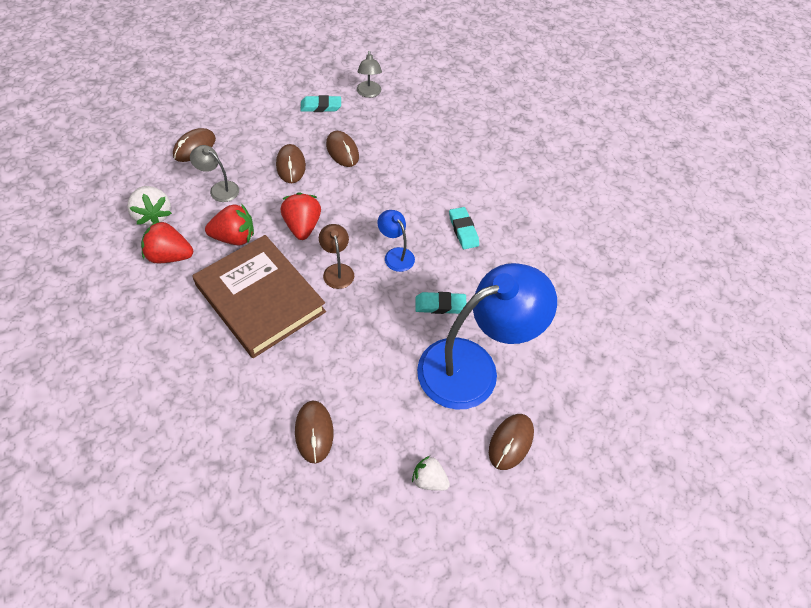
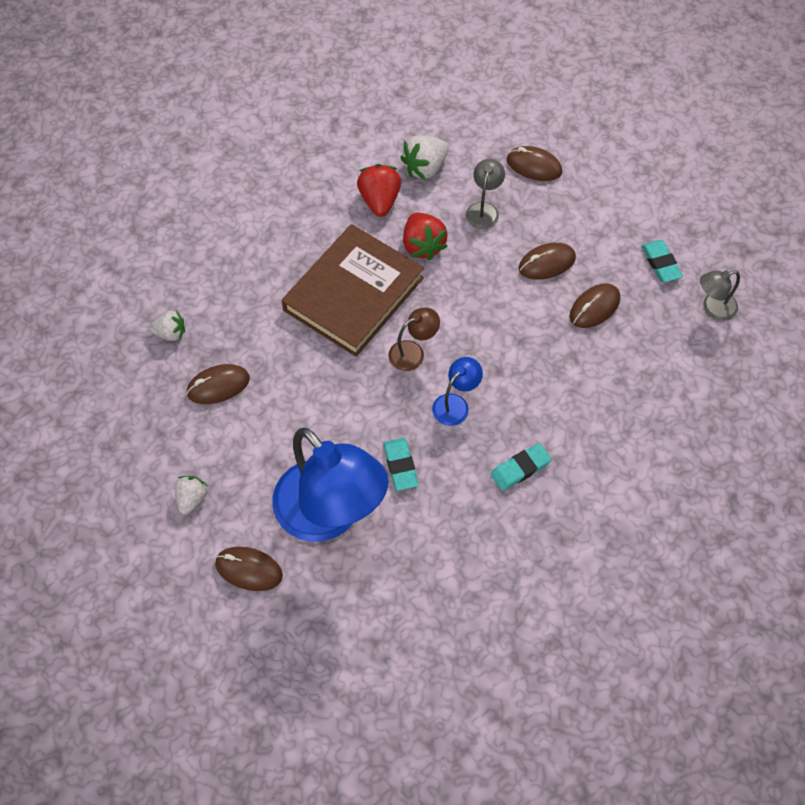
camera: 80 degrees right, 5 degrees up
red strawberry [281,192,321,240] -> none
none -> white strawberry [149,310,185,341]

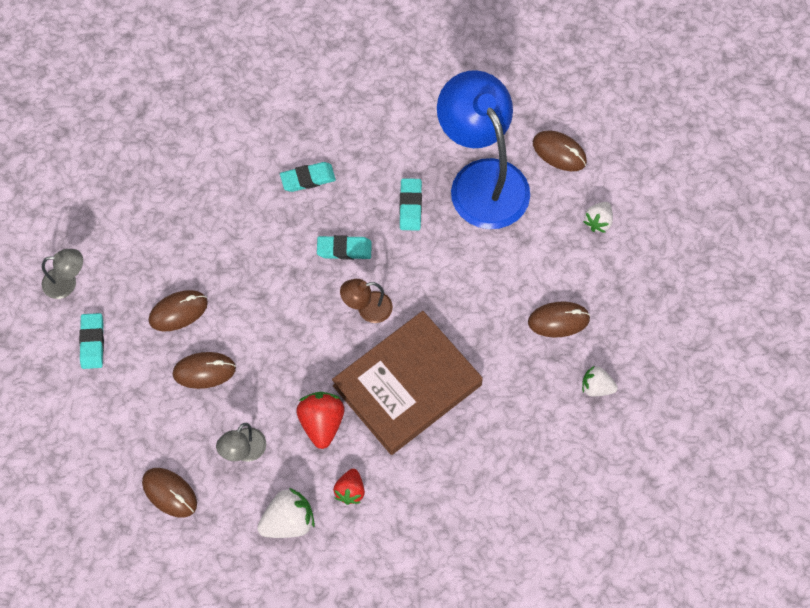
camera: 165 degrees left, 5 degrees up
red strawberry [357,164,401,217] -> red strawberry [333,469,365,505], size x0.65
blue lamp [432,357,483,426] -> turquoise eraser [317,235,372,260]

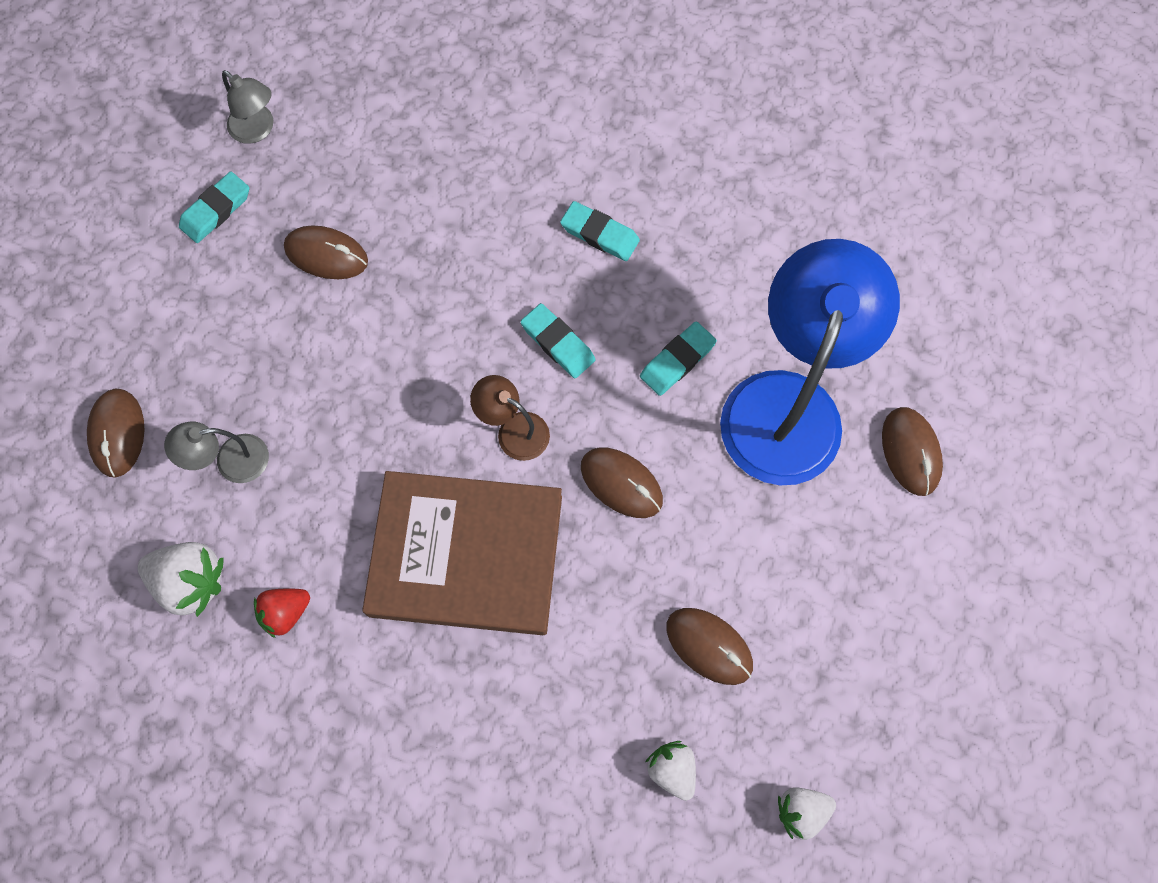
camera: 45 degrees right, 5 degrees up
brown mouse [172,352,236,389] -> brown mouse moved to [581,448,663,518]
red strawberry [296,392,345,449] -> none
white strawberry [583,202,613,233] -> white strawberry moved to [778,788,836,840]

